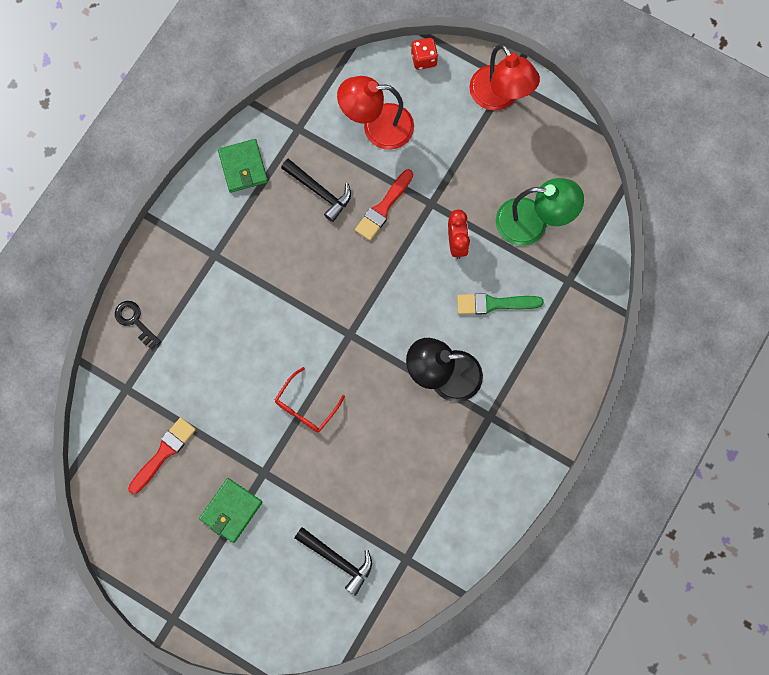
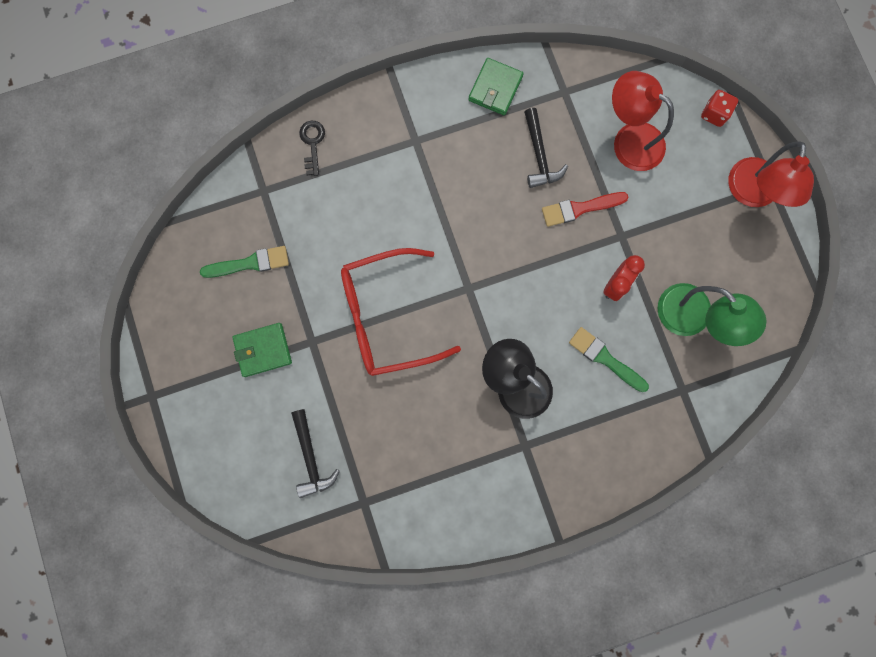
camera: 40 degrees right, 5 degrees up
red brush [128,417,196,494] -> green brush [200,246,289,278]
red glasses [275,367,345,432] -> red glasses [341,248,461,376], size x1.98

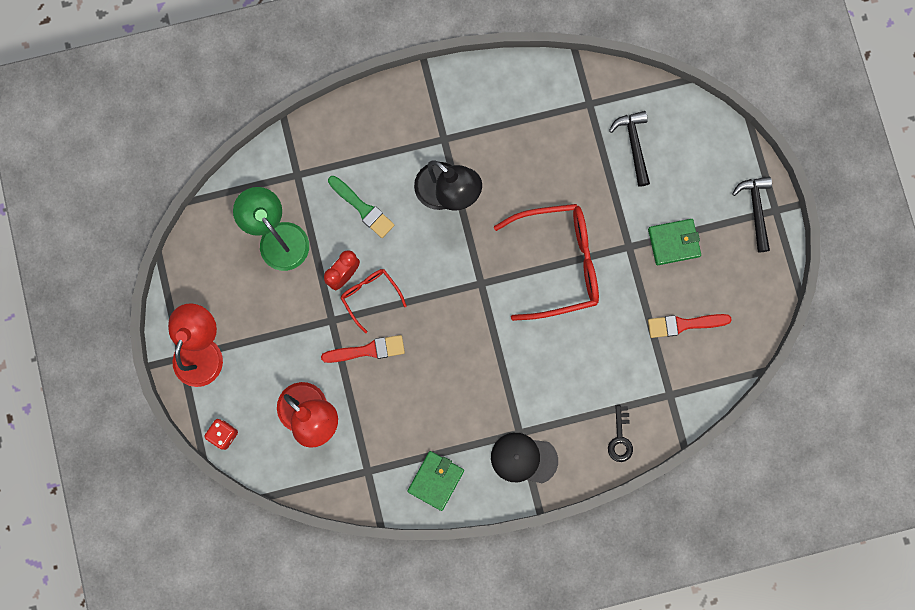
camera: 175 degrees left, 0 degrees up
green brush [200,246,289,278] -> red brush [648,314,732,338]
black hammer [524,108,568,188] -> black hammer moved to [732,176,772,252]
none -> red glasses [341,269,407,333]
none -> black cap [491,433,558,483]

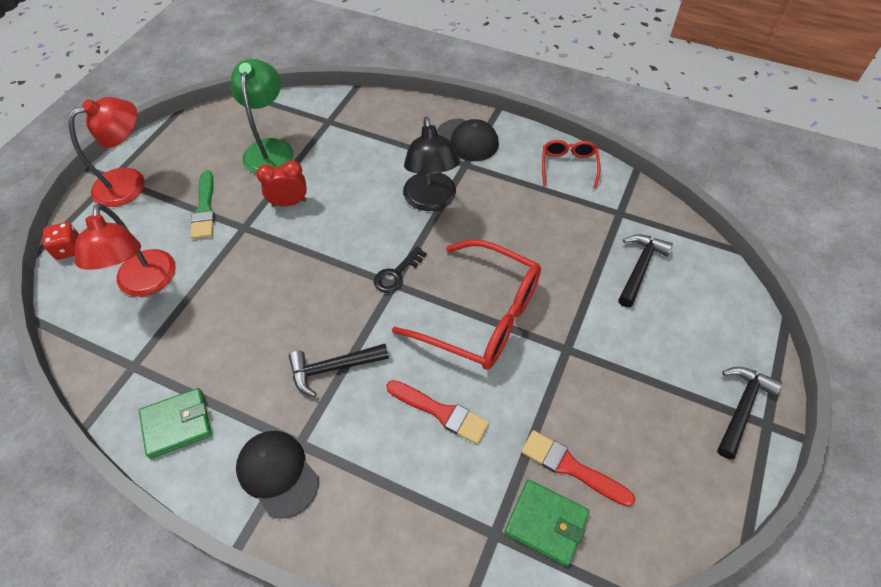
camera: 40 degrees right, 25 degrees down
red brush [321,335,405,363] -> red brush moved to [386,380,489,444]
green brush [328,176,395,238] -> green brush moved to [190,170,215,239]
red glasses [341,269,407,333] -> red glasses moved to [542,140,601,189]
black key [608,405,633,462] -> black key moved to [374,246,427,293]
green wallet [648,219,701,265] -> green wallet moved to [504,480,589,566]
none -> black hammer [289,344,389,397]
none -> black cap [437,119,499,161]

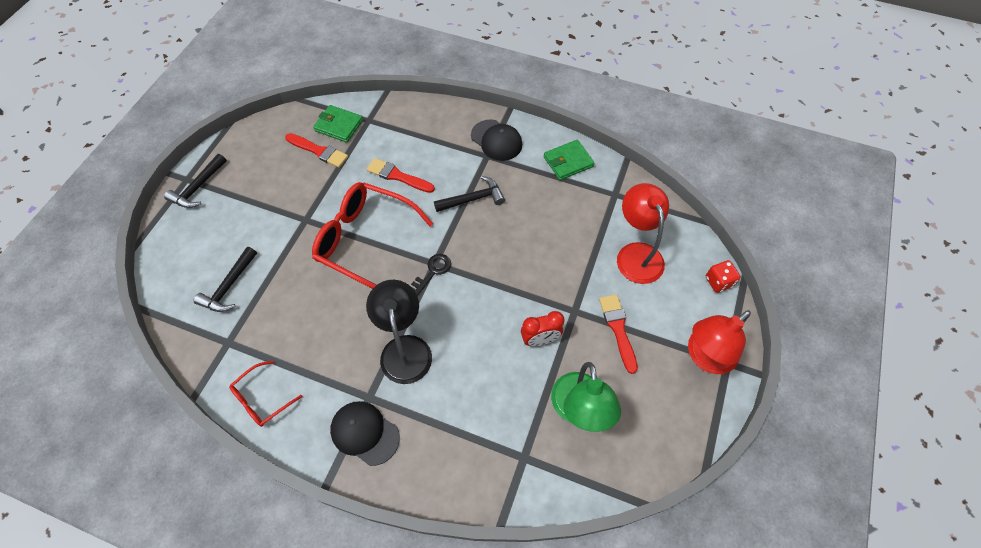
camera: 175 degrees right, 5 degrees up
green brush [190,170,215,239] -> red brush [599,294,638,374]
red glasses [542,140,601,189] -> red glasses turned 45 degrees clockwise [229,361,302,427]

